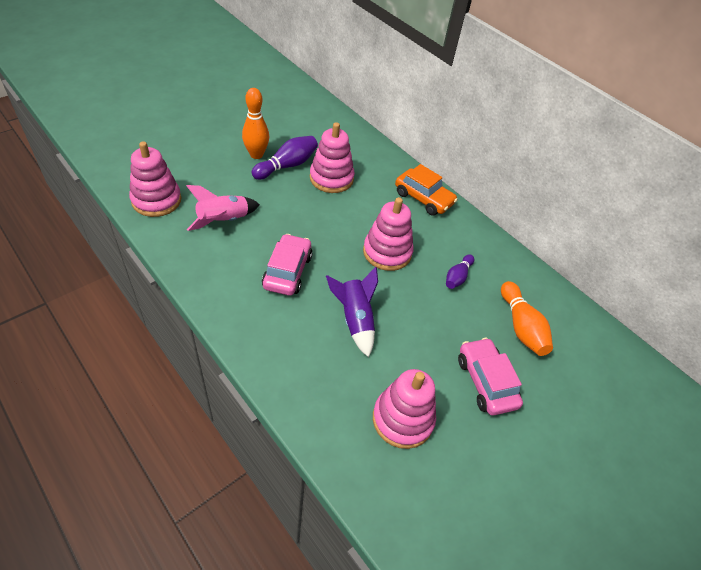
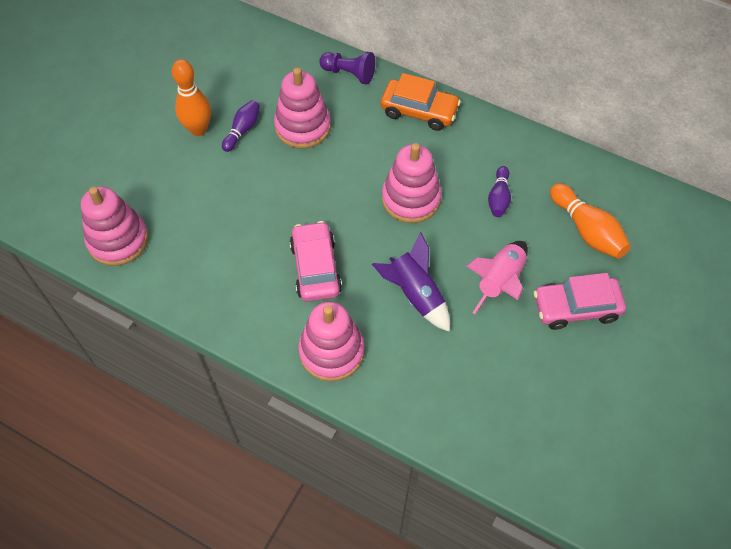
camera: 15 degrees left, 10 degrees up
pink rocket [186,185,260,231] -> pink rocket moved to [467,241,528,314]
purple bowling pin [252,136,318,180] -> purple bowling pin [222,100,260,152], size x0.63
pink stacking toy [373,369,436,449] -> pink stacking toy moved to [298,302,365,381]
pink car [458,338,523,416] -> pink car turned 60 degrees counterclockwise [534,273,626,330]
none -> purple pawn [319,52,375,85]

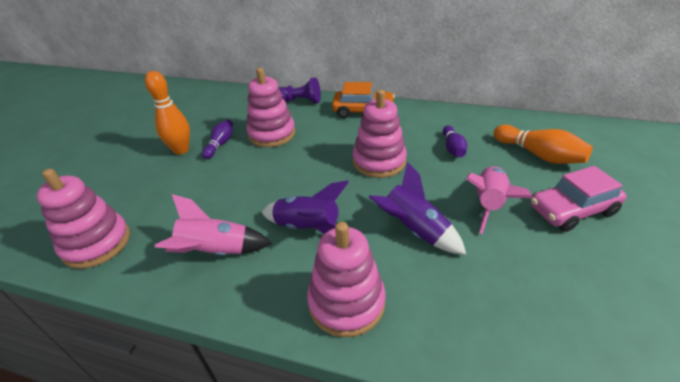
camera: 10 degrees left, 20 degrees down
pink car [290,221,342,302] -> purple rocket [262,180,349,234]
none -> pink rocket [155,194,272,256]

